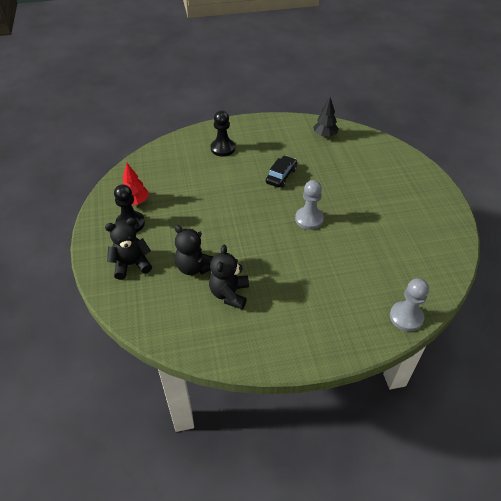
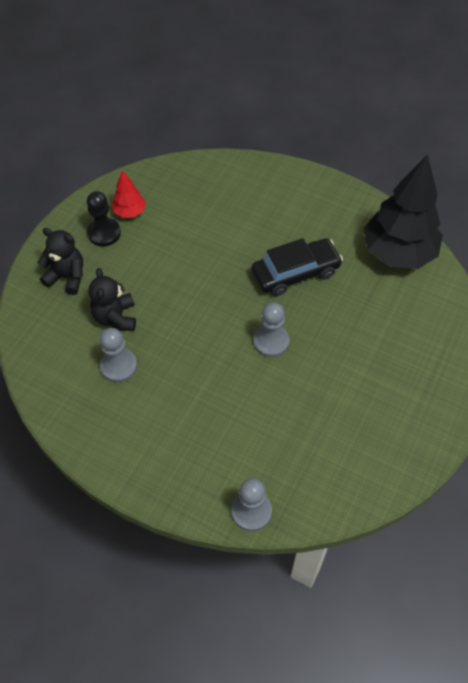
camera: 40 degrees right, 10 degrees up
black teddy bear [209,245,249,309] -> grey pawn [100,328,137,383]
black pawn [211,110,235,157] -> none
black car [266,156,297,188] -> black car [251,238,343,296], size x1.58
black tree [313,97,339,138] -> black tree [363,154,443,269], size x2.20

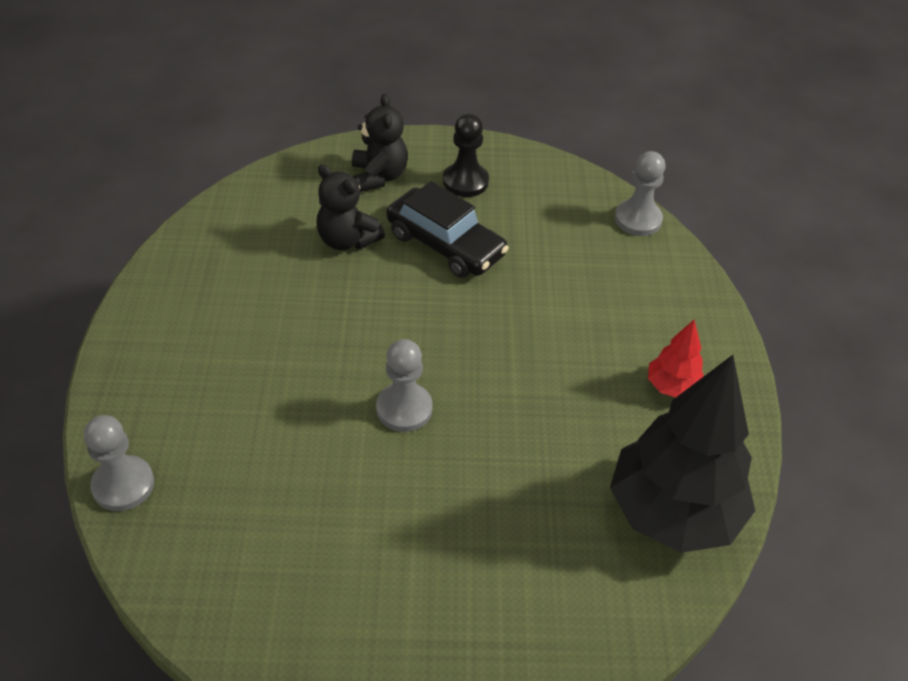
camera: 60 degrees right, 10 degrees down
black teddy bear [88,268,136,331] -> black teddy bear turned 105 degrees counterclockwise [316,164,385,250]
grey pawn [100,328,137,383] -> grey pawn moved to [615,151,665,236]
red tree [112,170,146,218] -> red tree moved to [648,320,704,397]
black car [251,238,343,296] -> black car moved to [386,181,509,278]

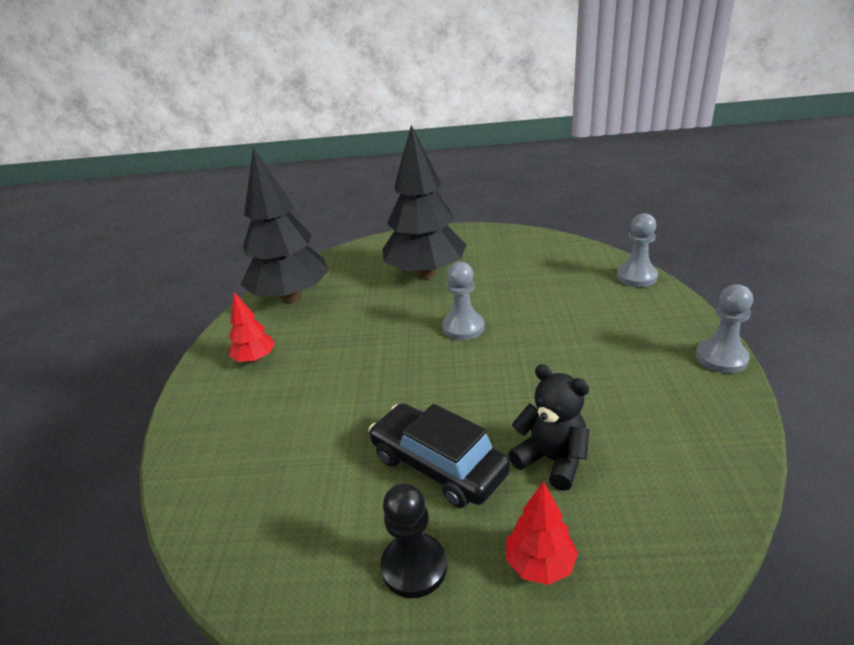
camera: 175 degrees left, 15 degrees down
black teddy bear [352,94,408,192] -> red tree [506,481,578,585]
grey pawn [615,151,665,236] -> grey pawn moved to [696,284,753,373]
none -> black tree [383,125,466,279]

